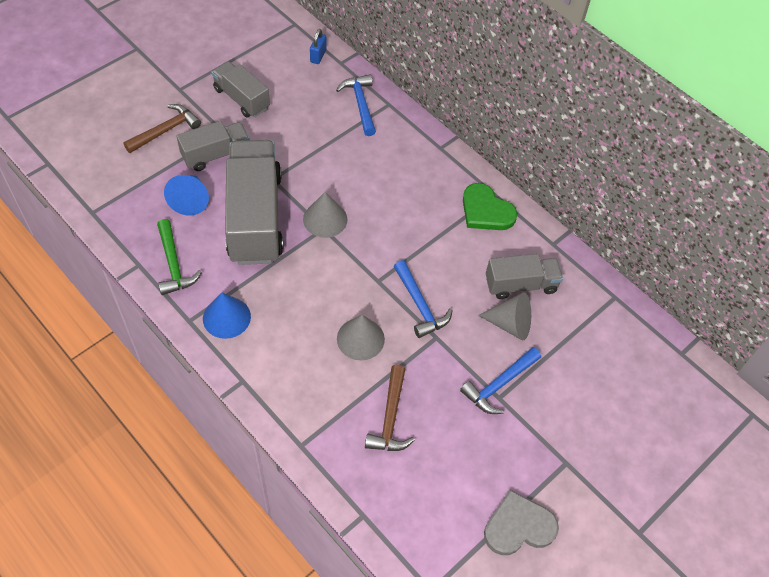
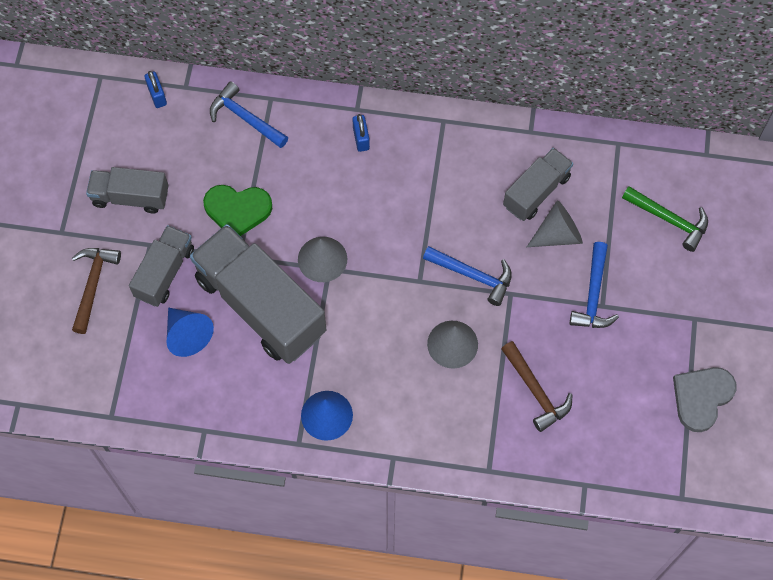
camera: 35 degrees left, 10 degrees up
green hammer [157,219,202,295] -> green hammer moved to [622,186,708,252]
green heart [463,183,517,230] -> green heart moved to [203,185,272,236]
none -> blue padlock [352,114,370,152]

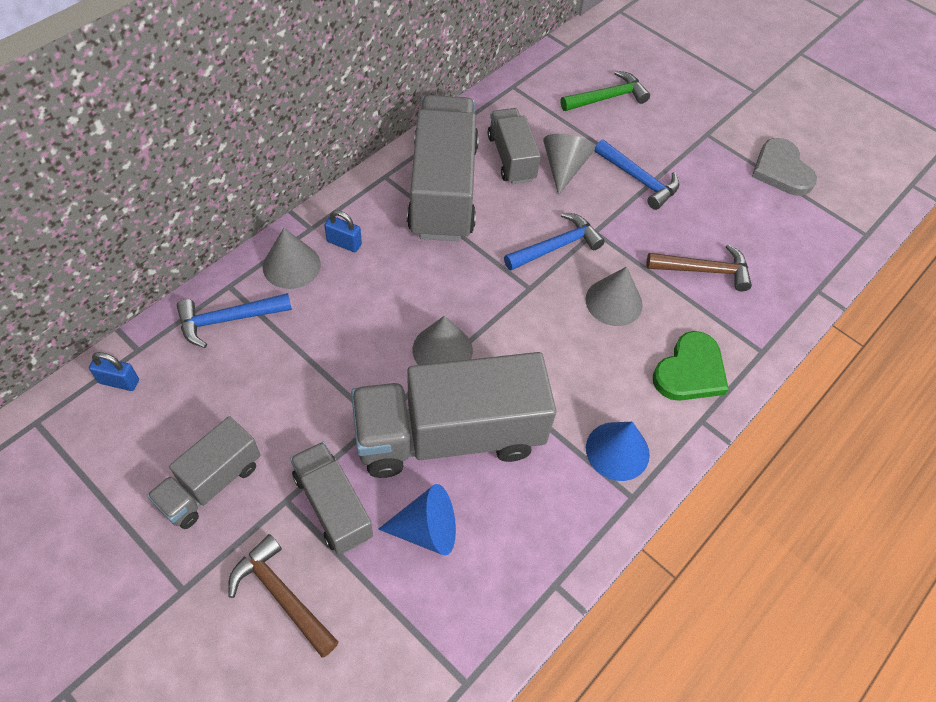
camera: 60 degrees left, 10 degrees down
green heart [203,185,272,236] -> green heart moved to [653,331,729,401]
none -> grey cone [263,228,321,289]
none -> grey truck [407,95,479,241]

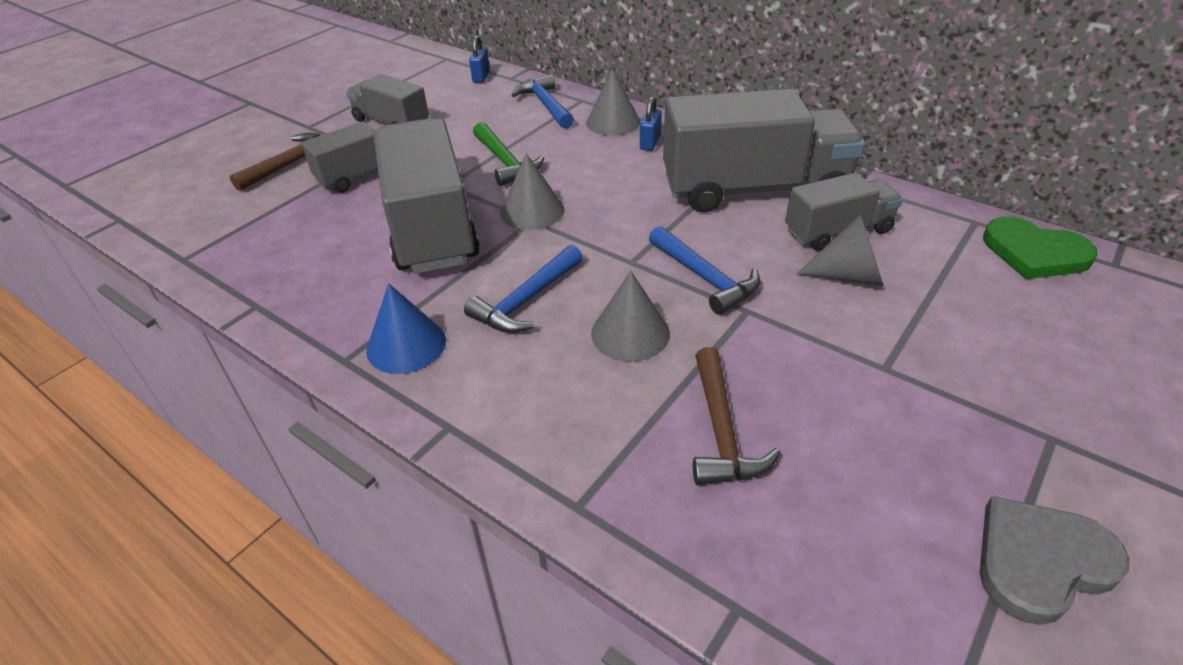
camera: 90 degrees right, 15 degrees down
blue cone [378,484,456,556] -> none
green hammer [561,71,650,111] -> green hammer moved to [473,122,544,186]
blue hammer [594,139,679,210] -> blue hammer moved to [464,245,583,333]
green heart [653,331,729,401] -> green heart moved to [983,216,1098,279]

